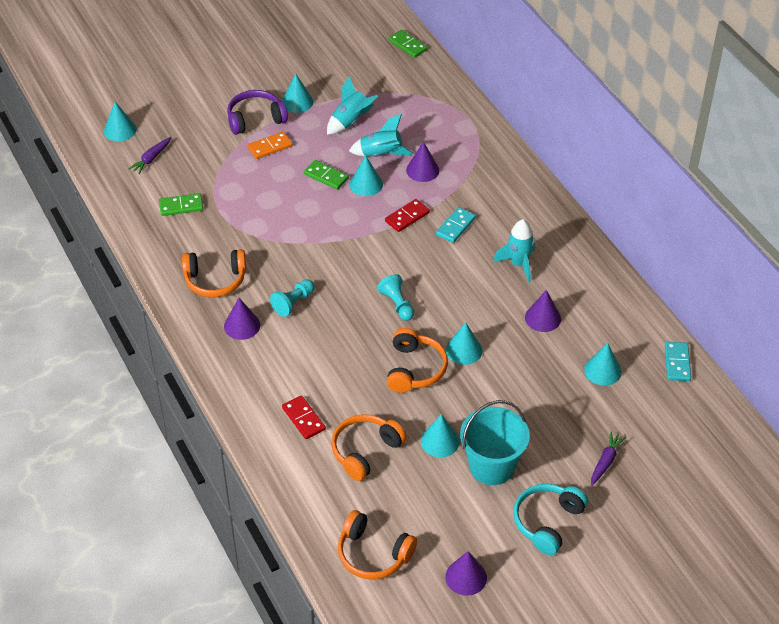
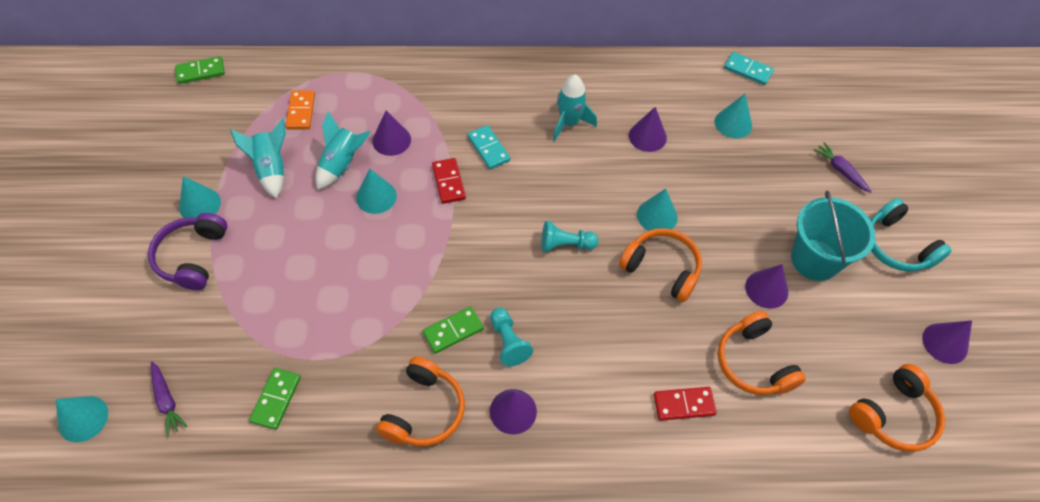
camera: 65 degrees left, 10 degrees up
orange domino [248,132,292,159] -> orange domino moved to [286,90,315,130]
green domino [304,160,349,190] -> green domino moved to [423,306,484,354]
turquoise cone [421,414,460,457] -> purple cone [745,264,788,309]

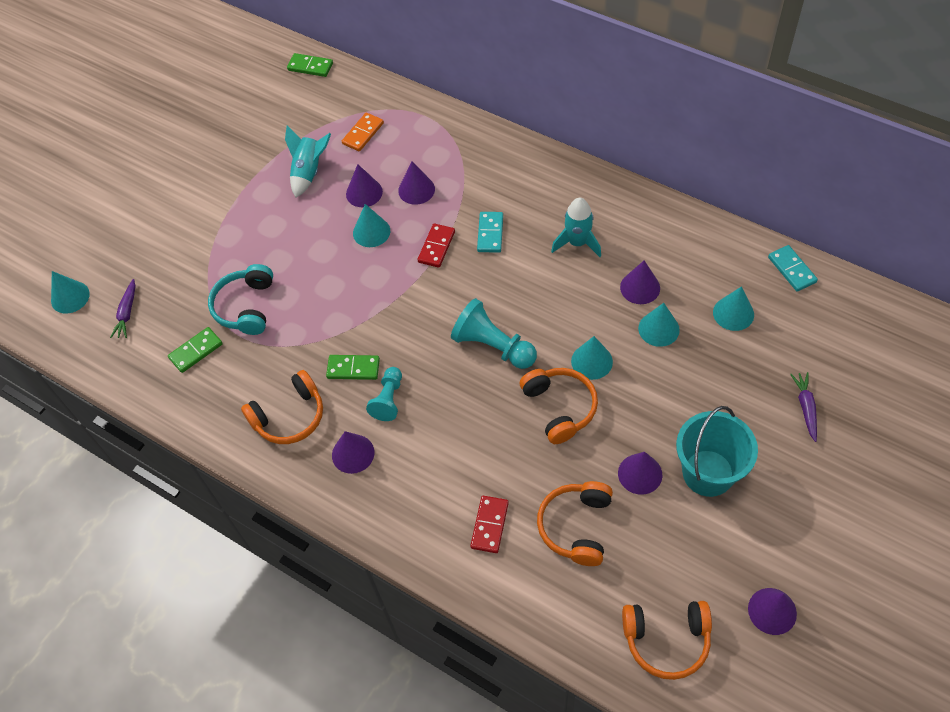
camera: 40 degrees right, 0 degrees up
purple headphones [148,213,227,290] -> none
turquoise cone [179,176,221,218] -> turquoise cone moved to [638,303,680,347]
turquoise rocket [316,111,370,190] -> purple cone [346,164,383,207]
turquoise pawn [542,221,599,252] -> turquoise pawn [451,298,537,369], size x1.56
red domino [654,387,717,421] -> red domino turned 75 degrees clockwise [470,496,509,553]
turquoise headphones [871,198,952,272] -> turquoise headphones moved to [208,264,273,335]

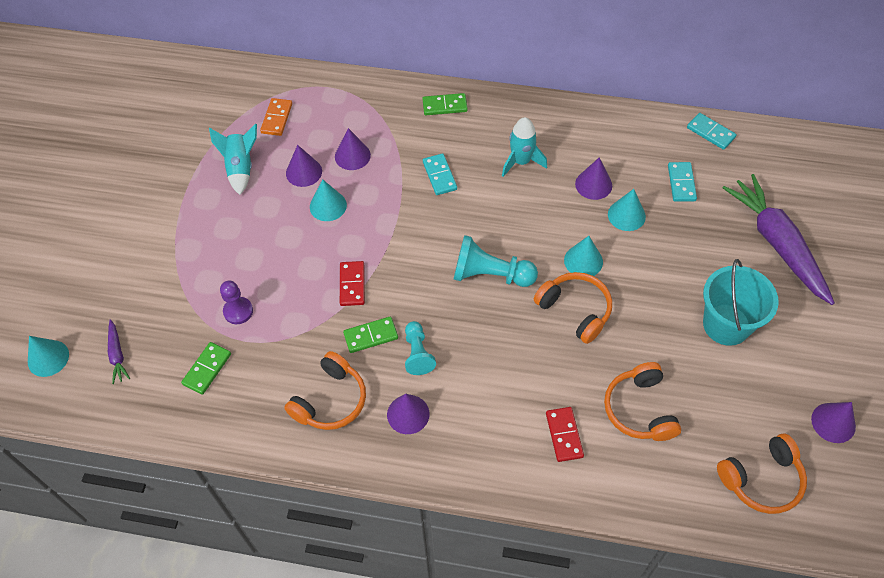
camera: 25 degrees left, 0 degrees up
turquoise headphones [208,264,273,335] -> purple pawn [220,280,253,324]
green domino [287,53,333,77] -> green domino moved to [422,93,468,115]
red domino [418,224,455,268] -> red domino moved to [340,261,365,306]
purple cone [618,452,662,495] -> none
turquoise cone [713,286,754,331] -> turquoise domino [668,162,697,202]
purple carrot [790,372,817,442] -> purple carrot [723,174,835,305], size x2.33

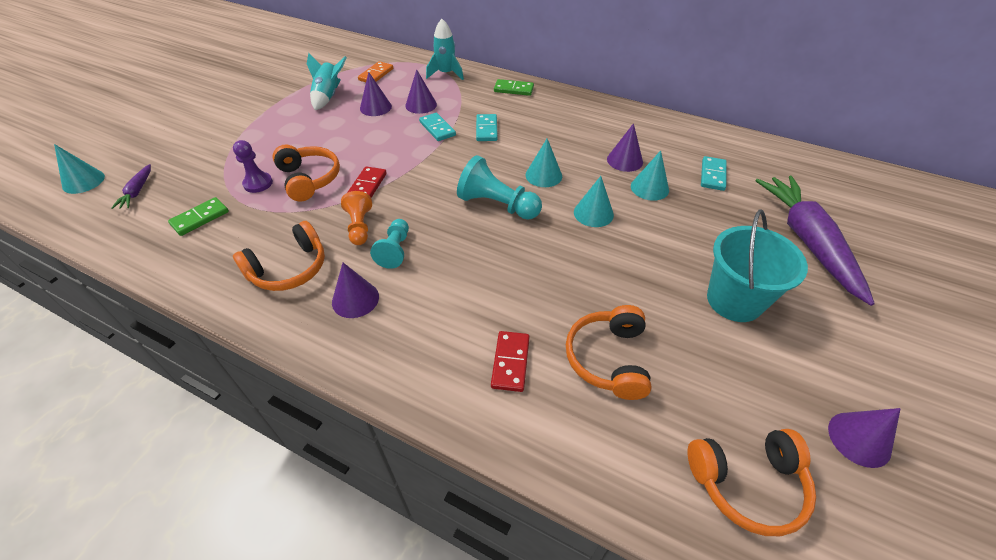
camera: 15 degrees right, 10 degrees down
turquoise cone [310,179,347,221] -> turquoise cone moved to [526,138,562,187]
green domino [343,317,398,353] -> orange pawn [341,191,372,245]
turquoise rocket [502,117,547,177] -> turquoise rocket moved to [426,19,464,80]
orange headphones [534,272,612,344] -> orange headphones moved to [273,144,340,201]
turquoise domino [687,113,737,150] -> turquoise domino moved to [419,113,456,141]

